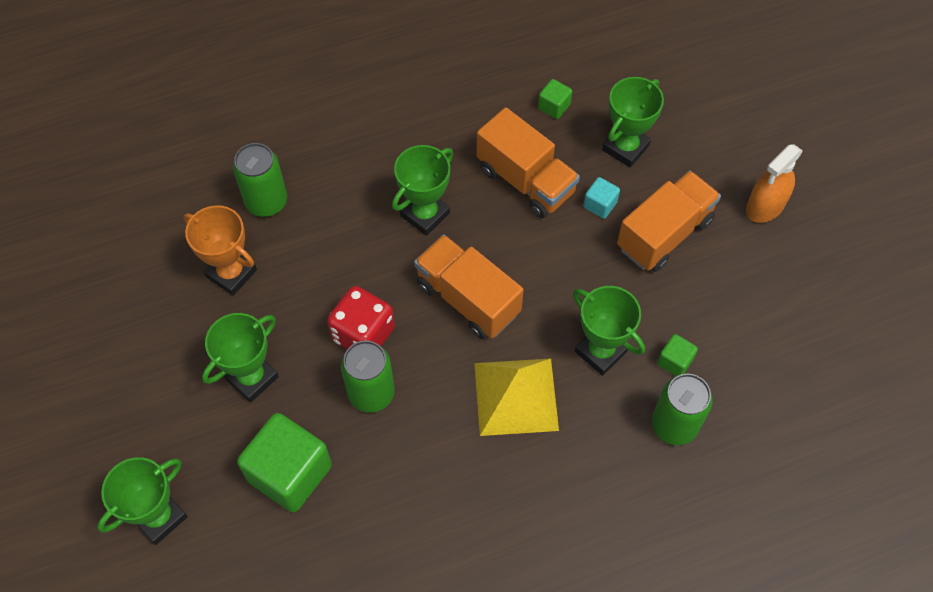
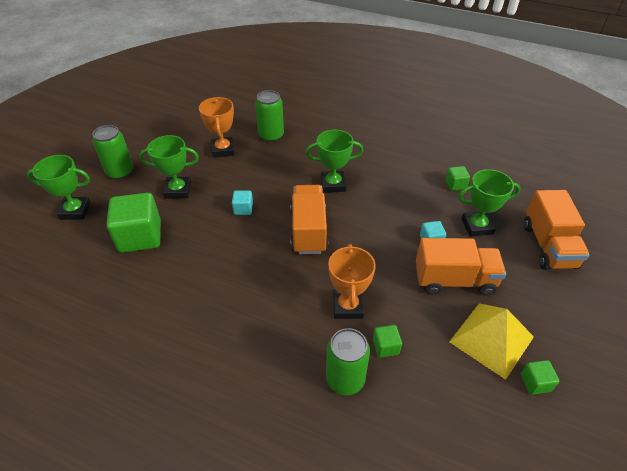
camera: 45 degrees right, 15 degrees down
red dice [327,286,395,349] -> turquoise cube [232,191,253,215]
green can [341,341,395,413] -> green can moved to [92,125,133,180]
yellow pyramid [474,359,559,436] -> yellow pyramid moved to [449,303,534,380]
orange truck [477,107,580,218] -> orange truck moved to [524,190,589,270]
green trophy [573,286,645,376] -> orange trophy [328,244,376,319]
orange spray bottle [746,144,803,223] -> none
none -> green cube [521,360,559,395]

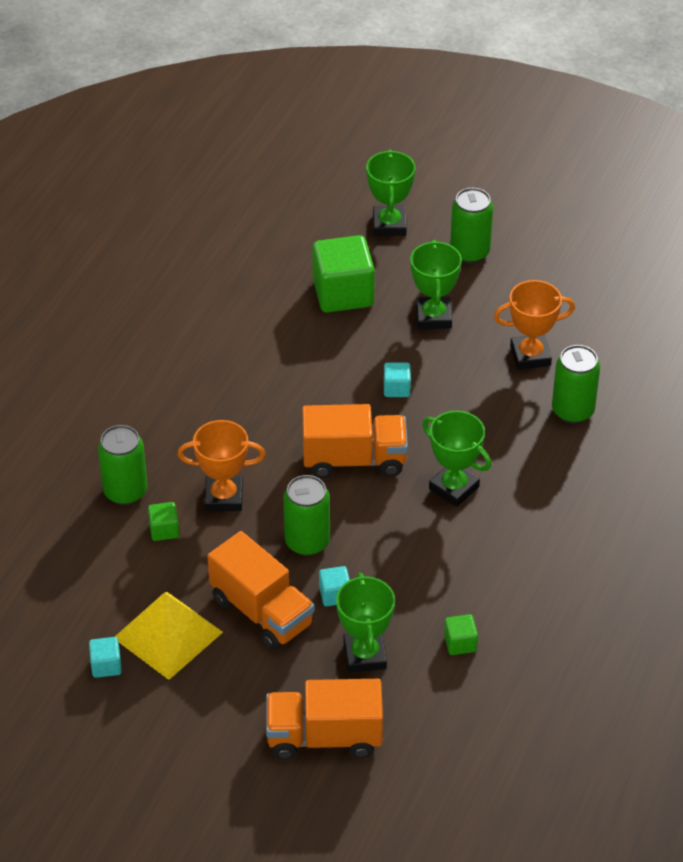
camera: 90 degrees right, 0 degrees up
green trophy [306,130,363,193] -> green trophy turned 45 degrees counterclockwise [422,411,491,507]
orange truck [416,238,506,296] -> orange truck turned 45 degrees counterclockwise [207,531,315,650]
green cube [521,360,559,395] -> turquoise cube [89,637,122,678]
none -> green can [283,475,330,556]

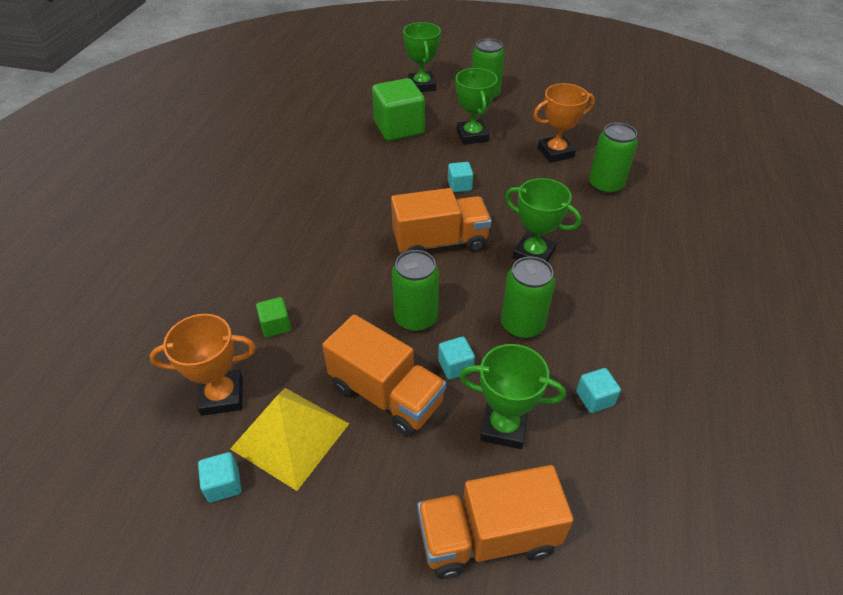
camera: 10 degrees left, 0 degrees up
green can [98,425,148,505] -> green can moved to [501,256,555,339]
orange trophy [177,420,266,511] -> orange trophy moved to [150,314,256,416]
green trophy [336,573,395,673] -> green trophy turned 60 degrees counterclockwise [459,344,566,449]
green cube [444,614,478,655] -> turquoise cube [576,368,621,413]

